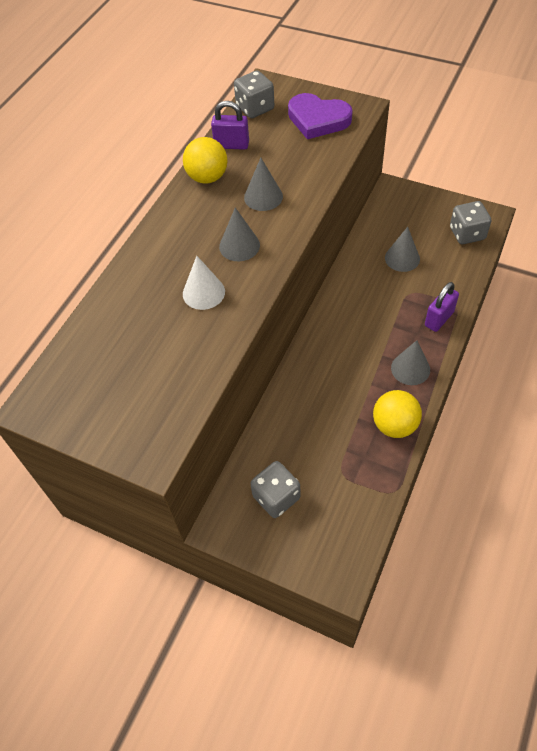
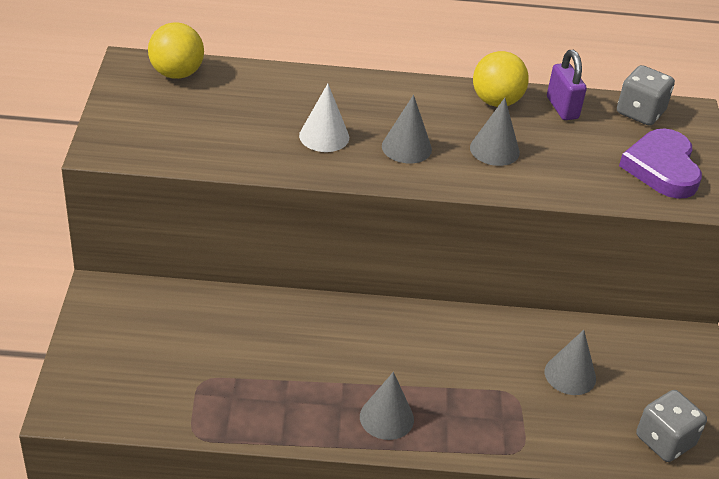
camera: 60 degrees right, 15 degrees down
grey dice [251,461,301,518] -> none
yellow ball [373,390,422,438] -> yellow ball moved to [148,22,204,79]
purple padlock [425,282,459,332] -> none

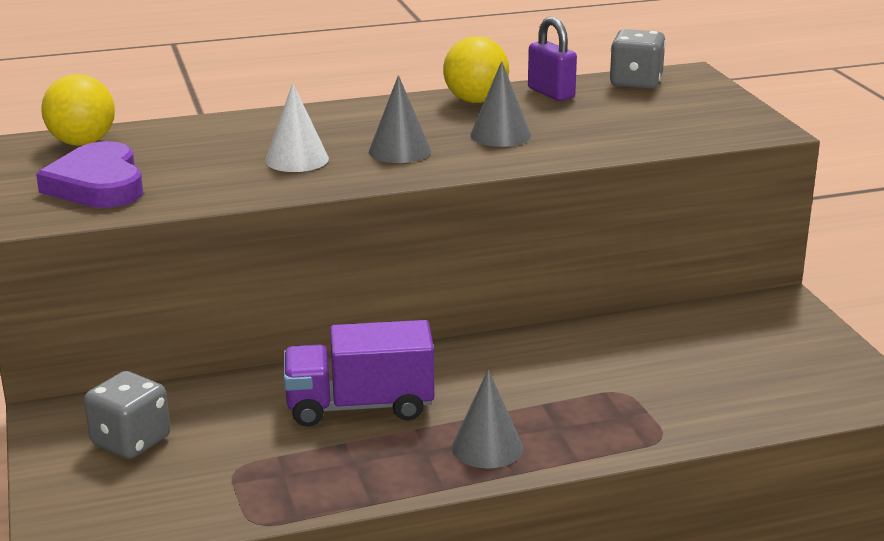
camera: 15 degrees left, 15 degrees down
grey cone [545,330,596,395] -> none
purple heart [619,129,702,199] -> purple heart moved to [36,141,143,208]
grey dice [636,390,707,462] -> grey dice moved to [84,371,170,459]
none -> purple truck [284,320,435,427]

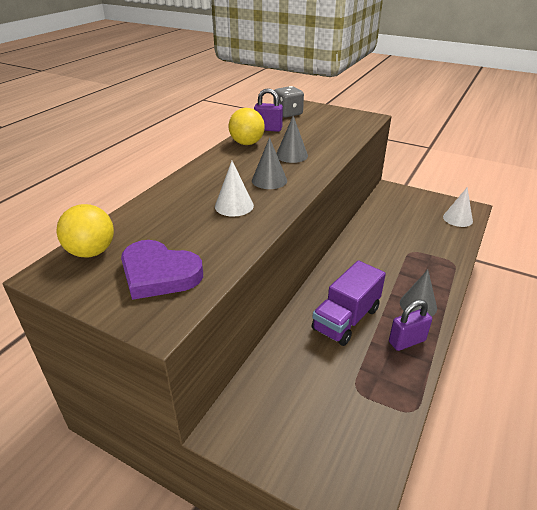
camera: 45 degrees left, 10 degrees up
grey dice [84,371,170,459] -> none
none -> purple padlock [389,300,432,351]
none -> white cone [443,187,473,227]

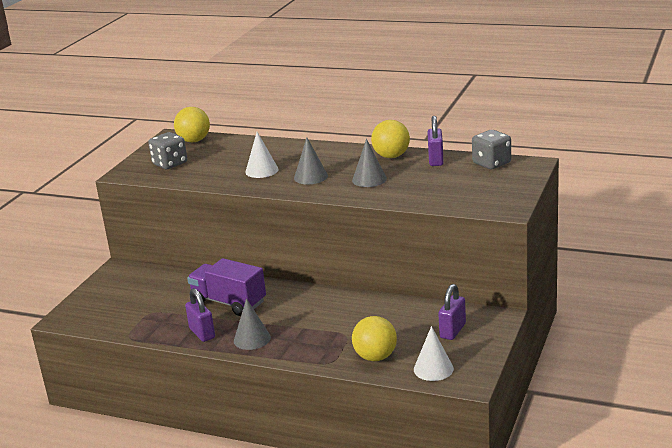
camera: 85 degrees right, 10 degrees down
purple heart [121,240,203,300] -> grey dice [148,132,187,169]
none -> yellow ball [352,316,397,361]
none -> purple padlock [438,284,466,340]

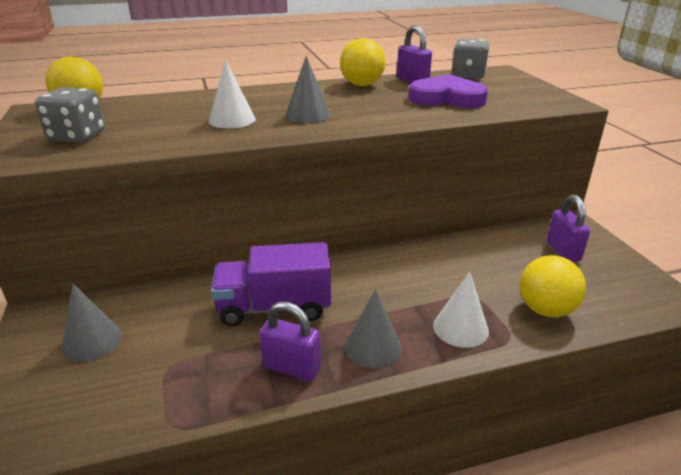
camera: 40 degrees left, 5 degrees up
grey cone [352,139,387,187] -> grey cone moved to [61,284,122,362]
white cone [414,326,454,381] -> white cone moved to [433,272,489,348]
none -> purple heart [408,74,488,108]

